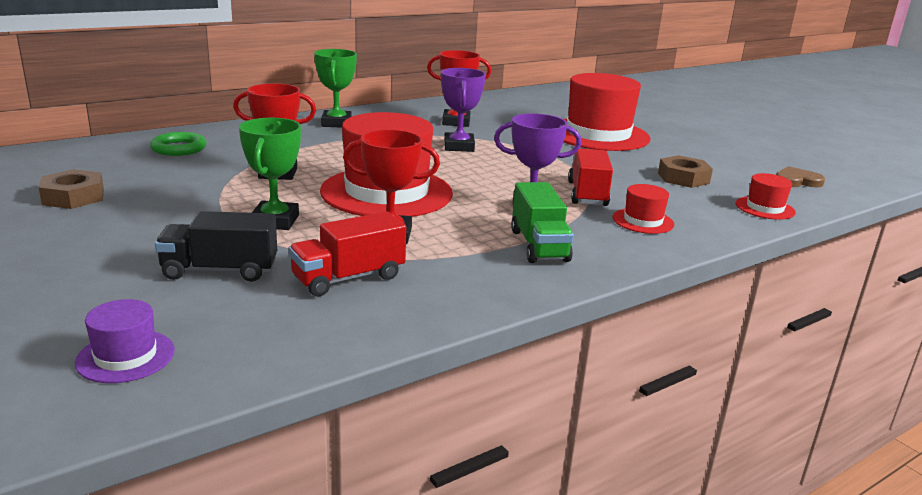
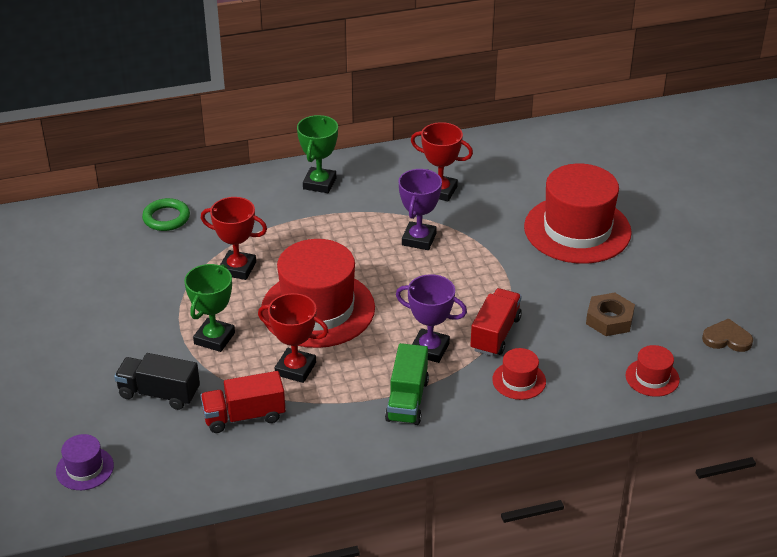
camera: 20 degrees right, 15 degrees up
brown nut [38,169,104,209] -> none

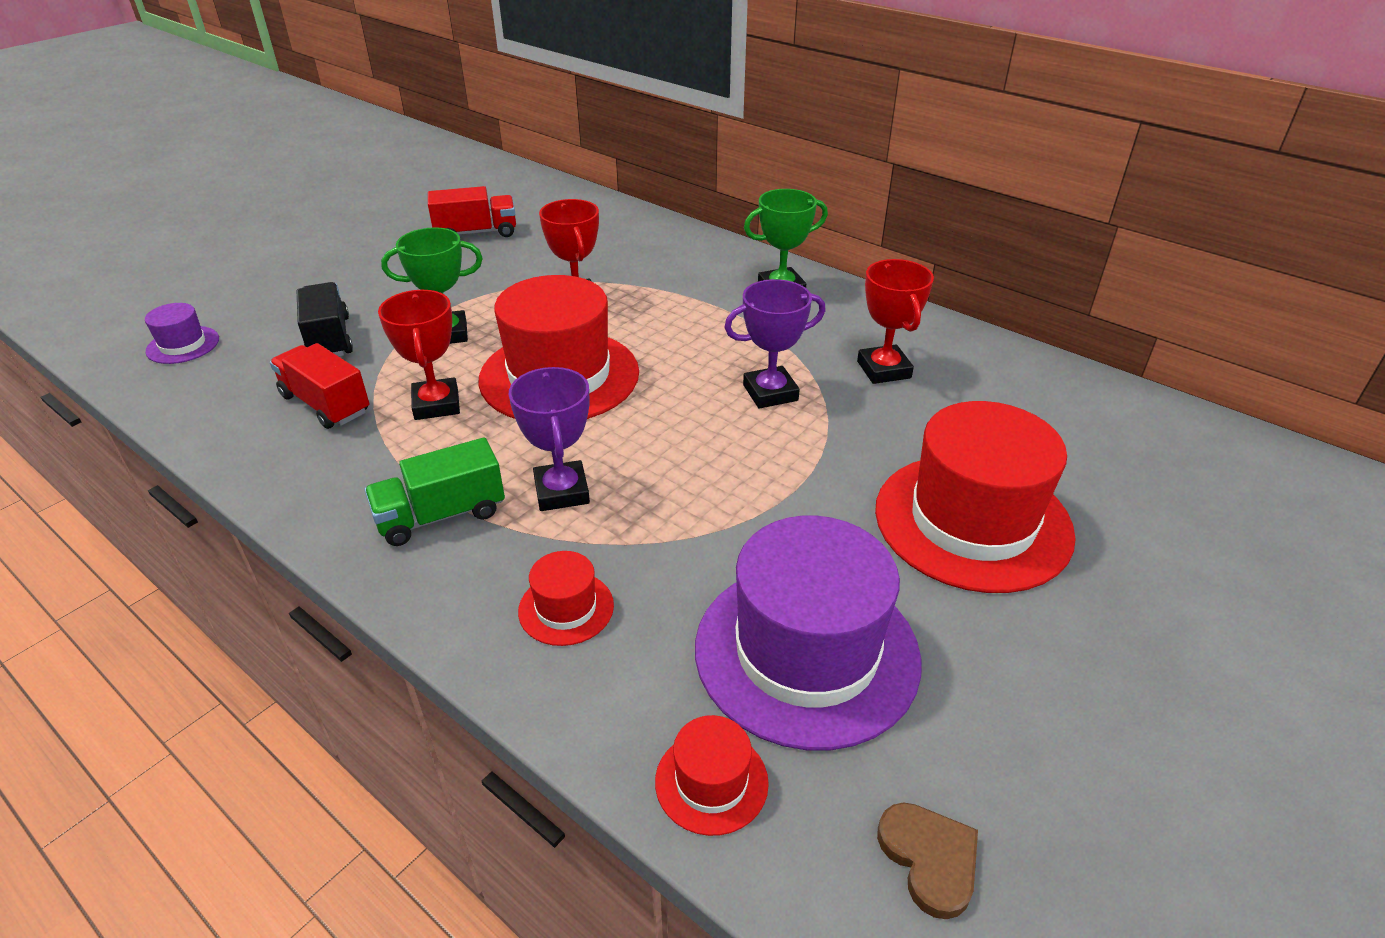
camera: 55 degrees right, 0 degrees up
green ring [142,198,190,231] -> none
red truck [470,288,522,356] -> red truck moved to [428,186,516,237]
brown nut [586,293,635,336] -> purple hat [695,516,921,750]

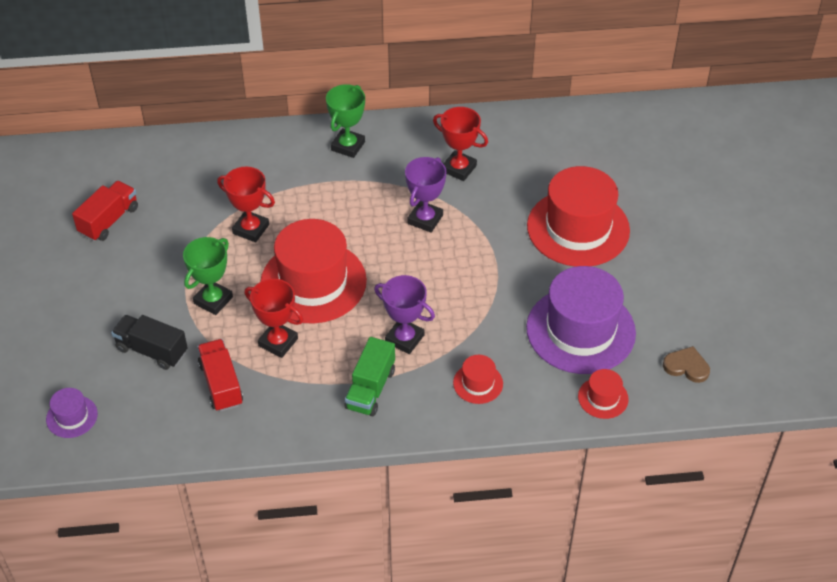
camera: 45 degrees left, 10 degrees up
red truck [270,343,369,429] -> red truck turned 75 degrees clockwise [197,339,243,412]

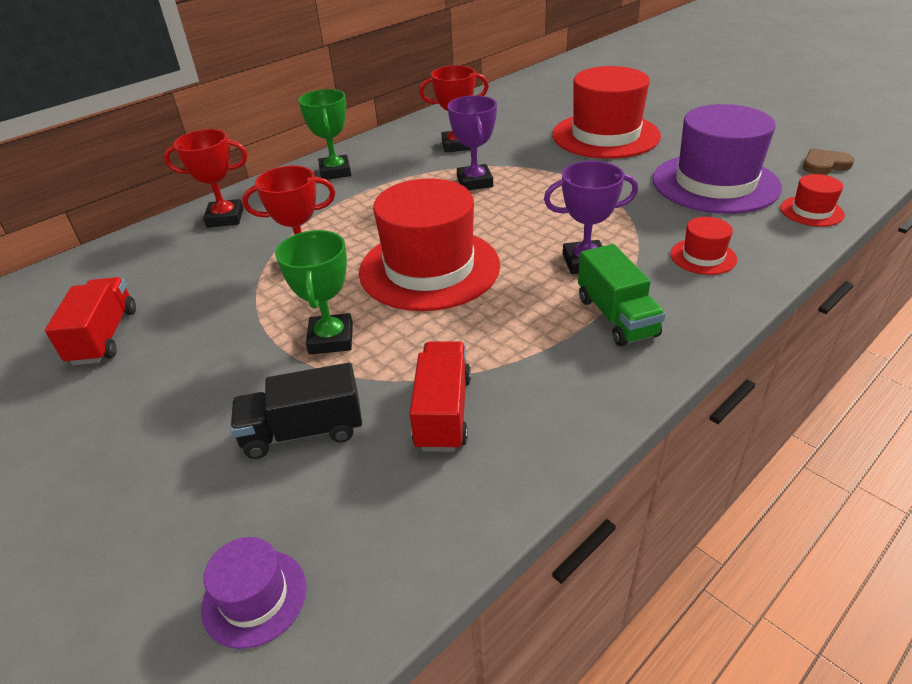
camera: 35 degrees left, 10 degrees down
red truck [197,339,243,412] -> red truck turned 60 degrees clockwise [410,341,471,452]
red trophy [245,279,303,358] -> red trophy moved to [164,129,247,228]

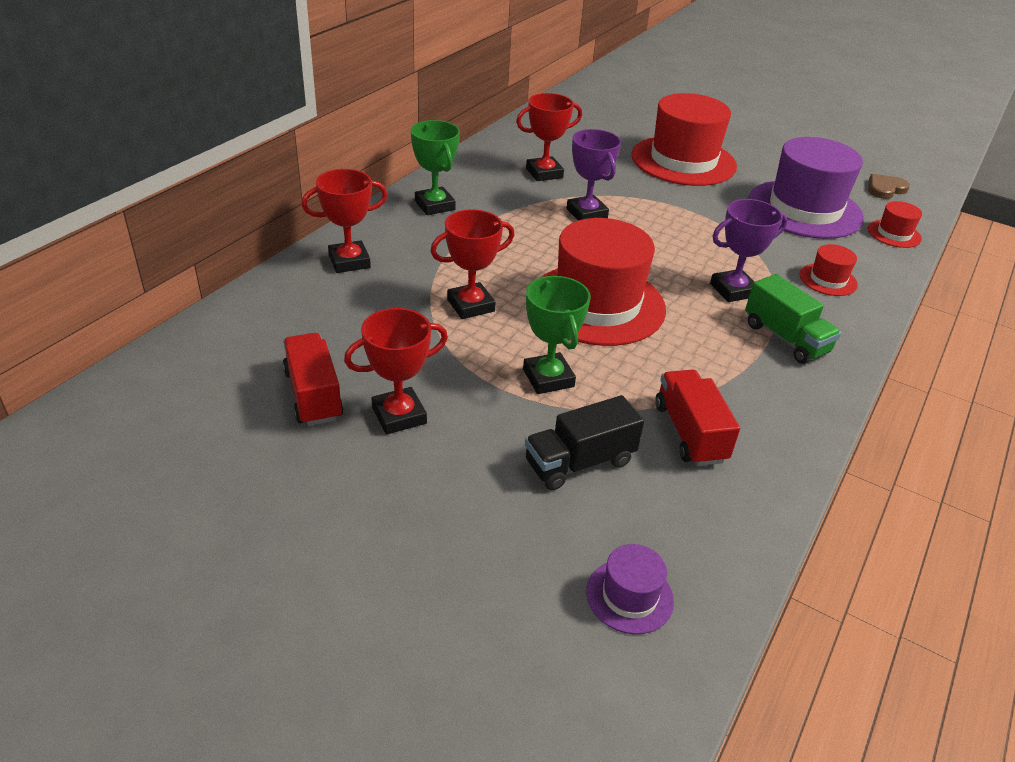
camera: 20 degrees left, 0 degrees up
none -> red trophy [344,308,448,435]

